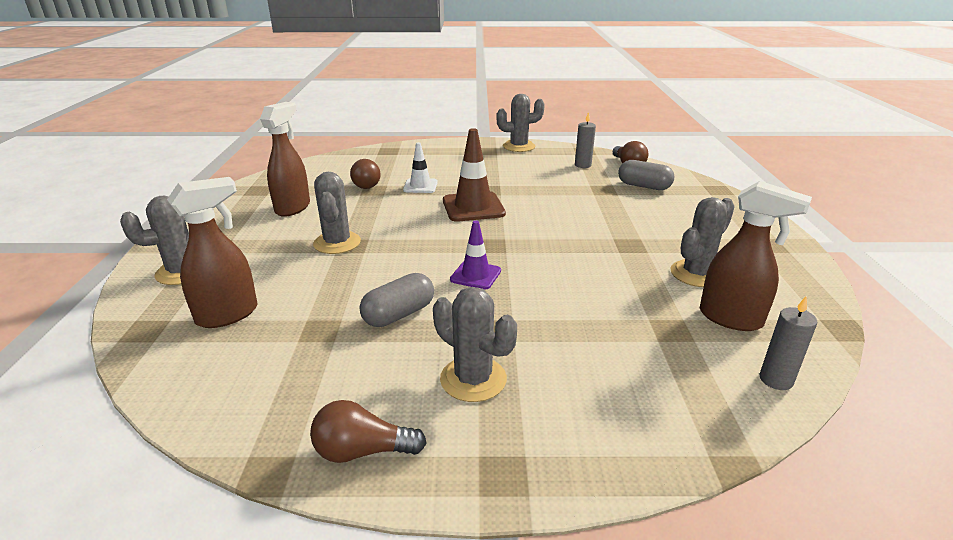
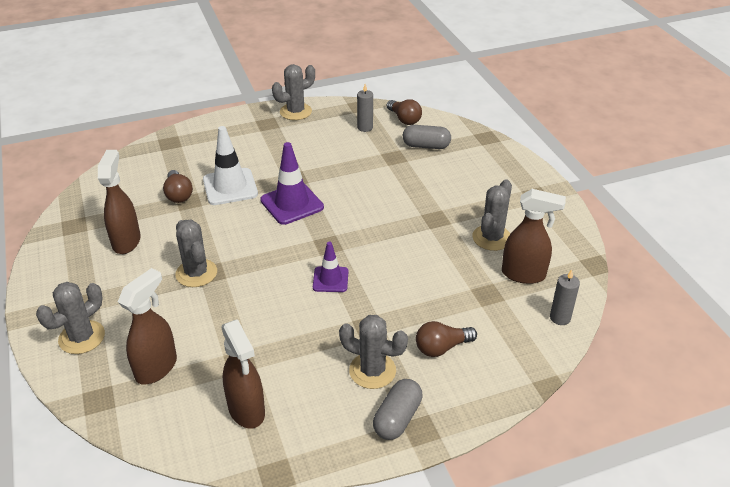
camera: 20 degrees left, 10 degrees up
brown light bulb [310,400,427,463] -> brown light bulb moved to [416,321,477,357]
grey capsule [359,273,434,327] -> grey capsule moved to [373,379,423,440]
white traffic cone [403,142,438,193] -> white traffic cone [203,126,258,205], size x1.64
brown traffic cone [443,128,506,222] -> purple traffic cone [260,142,324,225]
none -> brown spray bottle [221,319,265,428]

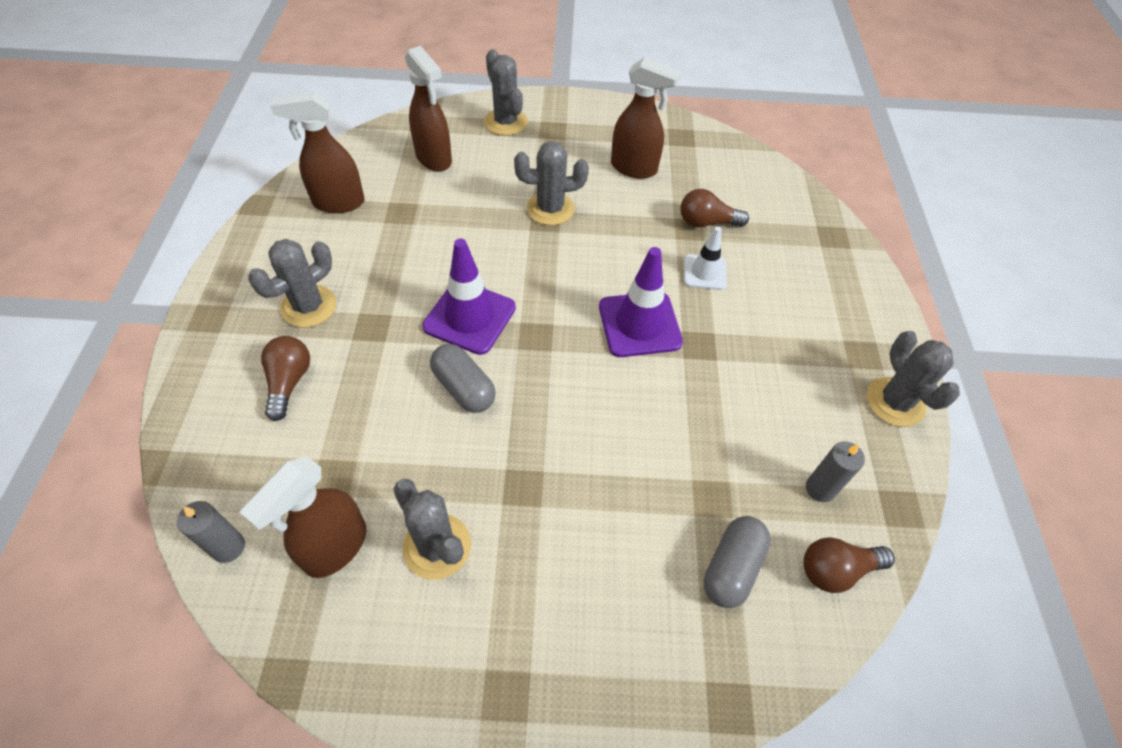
camera: 110 degrees right, 15 degrees up
white traffic cone [203,126,258,205] -> white traffic cone [684,227,727,290], size x0.61
purple traffic cone [313,242,348,292] -> purple traffic cone [422,239,516,355], size x1.64
grey capsule [373,379,423,440] -> grey capsule moved to [430,344,496,413]

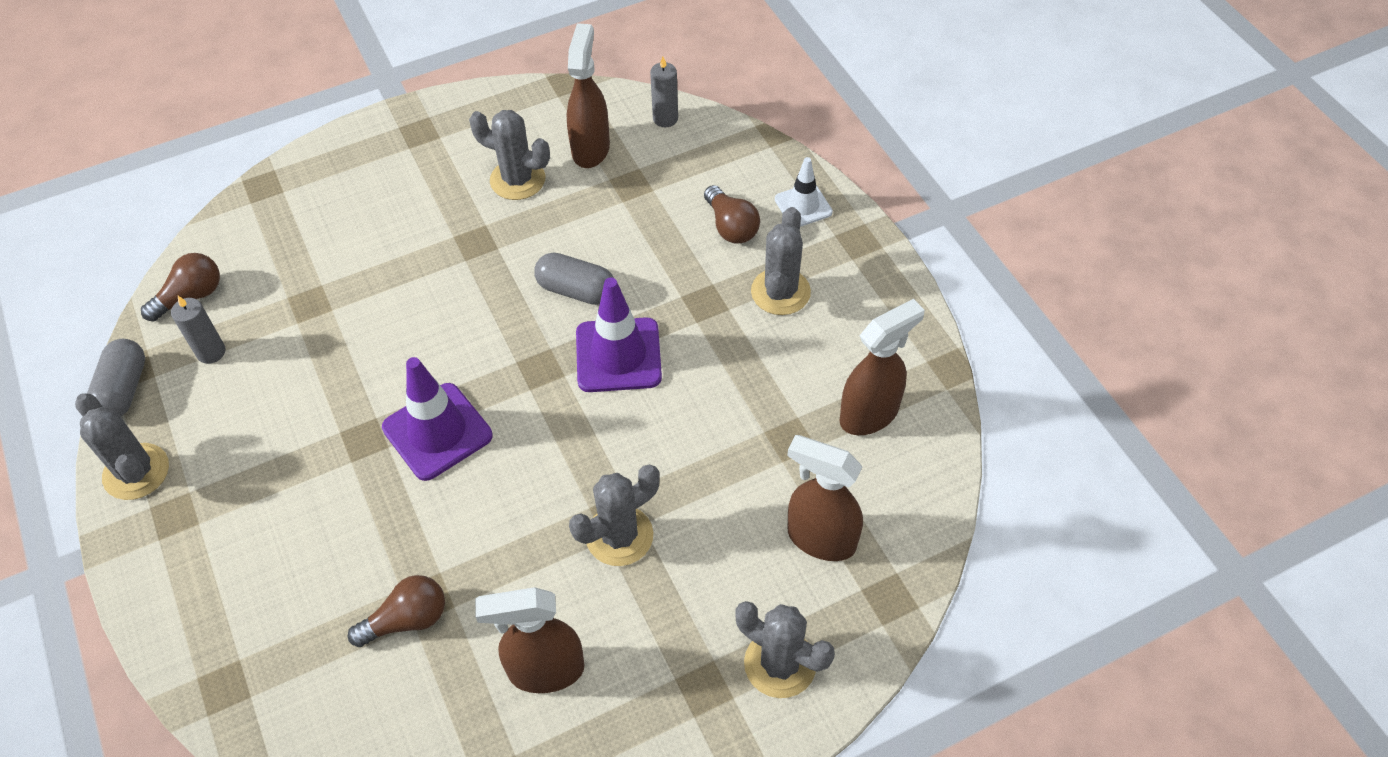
camera: 155 degrees right, 0 degrees up
white traffic cone [684,227,727,290] -> white traffic cone moved to [775,157,833,227]
grey capsule [704,516,771,608] -> grey capsule moved to [87,339,145,416]

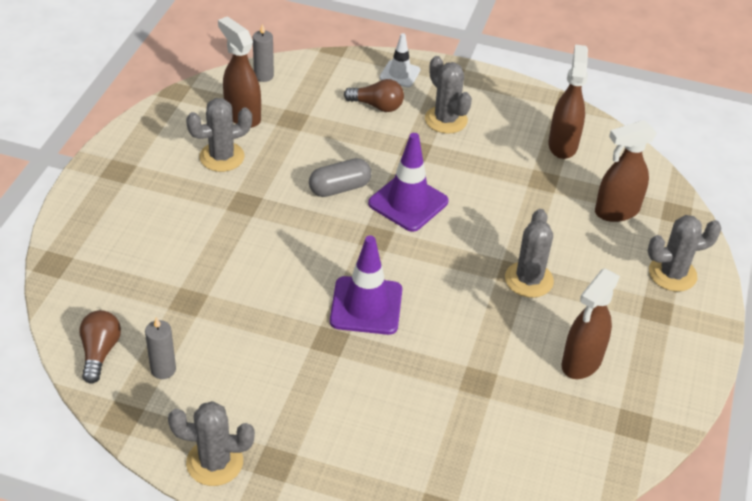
camera: 50 degrees left, 10 degrees down
grey capsule [87,339,145,416] -> none
brown light bulb [348,575,445,647] -> none

